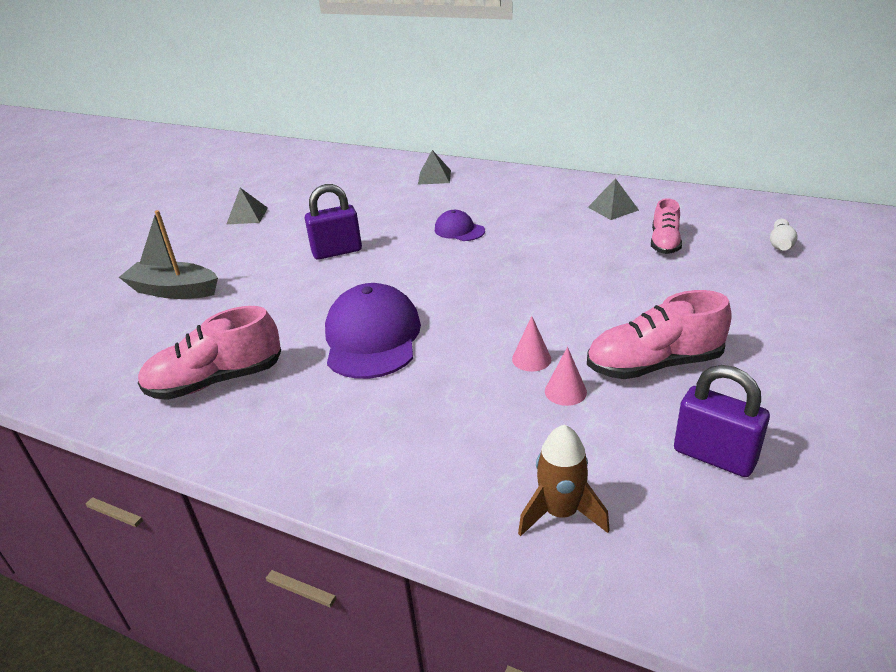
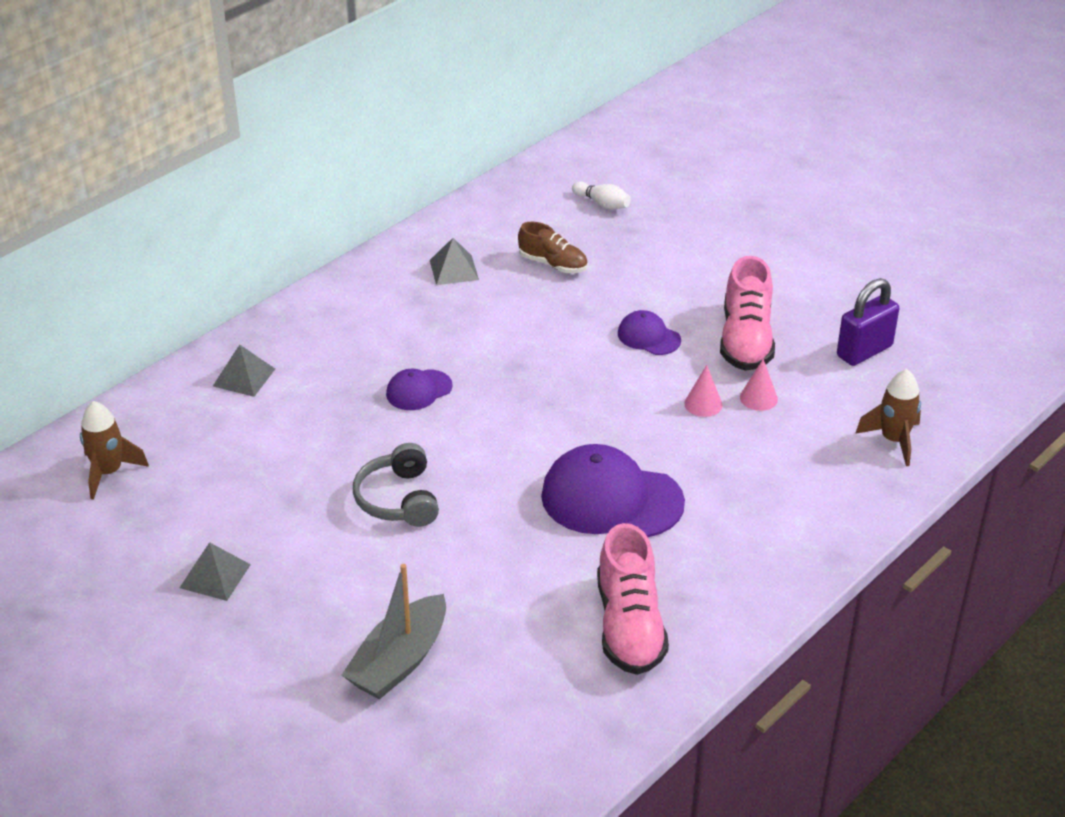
camera: 75 degrees left, 5 degrees up
purple padlock [305,184,362,260] -> grey headphones [353,443,439,527]
pink shoe [651,198,682,254] -> brown shoe [518,222,588,273]
none -> brown rocket [80,401,149,500]
none -> purple cap [618,310,681,355]

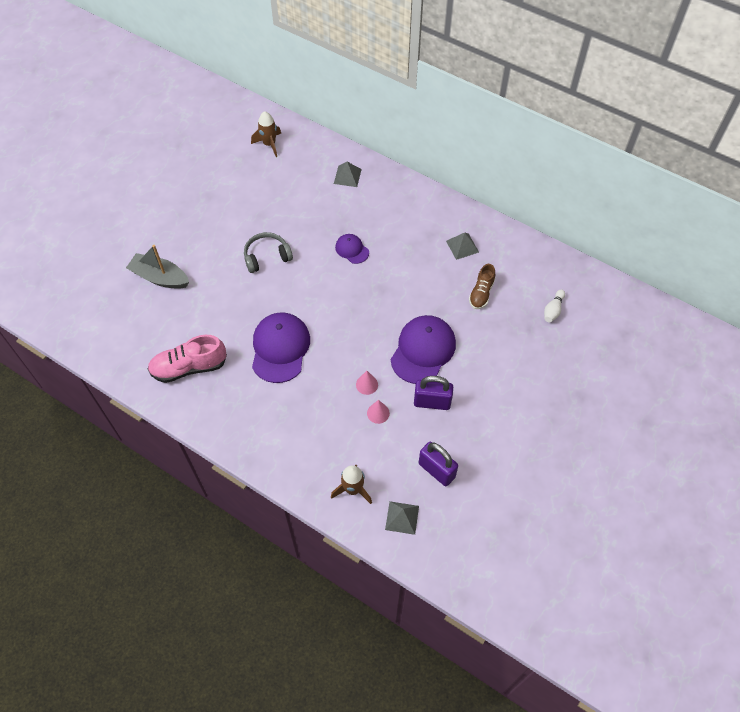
camera: 80 degrees right, 20 degrees up
grey pyramid [180,542,251,601] -> grey pyramid moved to [385,501,419,535]
purple cap [618,310,681,355] -> purple cap [391,315,456,384], size x1.95
pink shoe [720,256,775,371] -> purple padlock [414,376,453,410]

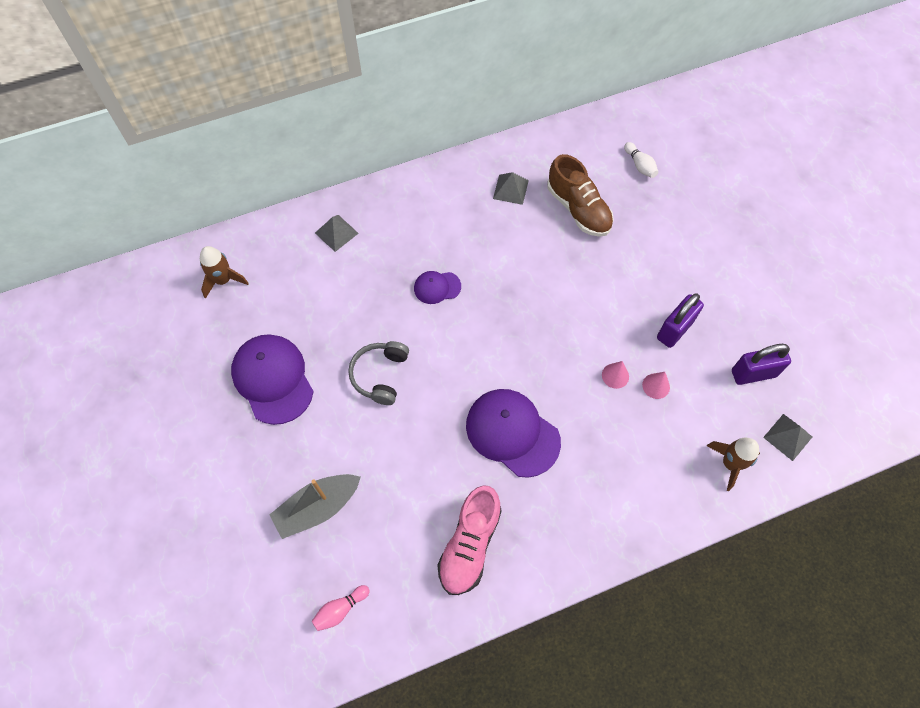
camera: 55 degrees left, 5 degrees up
purple cap [391,315,456,384] -> purple cap moved to [231,334,314,425]
brown shoe [469,264,495,309] -> brown shoe [547,154,614,237], size x1.59
none -> pink bowling pin [312,585,370,631]

